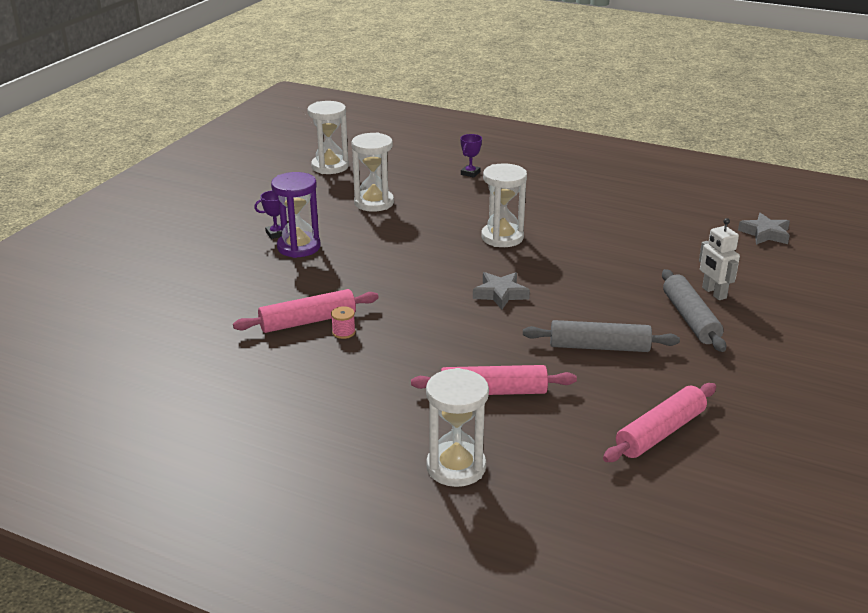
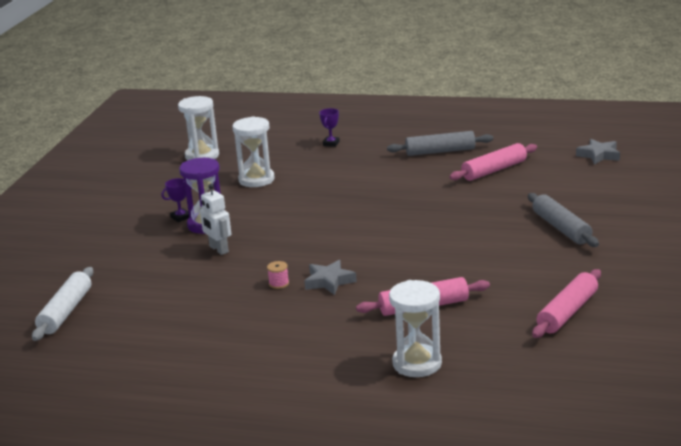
camera: 10 degrees left, 5 degrees down
pink rolling pin [233,289,379,333] -> pink rolling pin moved to [449,143,537,181]
grey star [473,272,530,310] -> grey star moved to [304,260,357,295]
white hourglass [481,163,527,247] -> none
grey rolling pin [523,320,680,352] -> grey rolling pin moved to [387,131,493,156]
white robot [699,218,740,300] -> white robot moved to [200,184,231,255]
none -> white rolling pin [32,267,93,341]

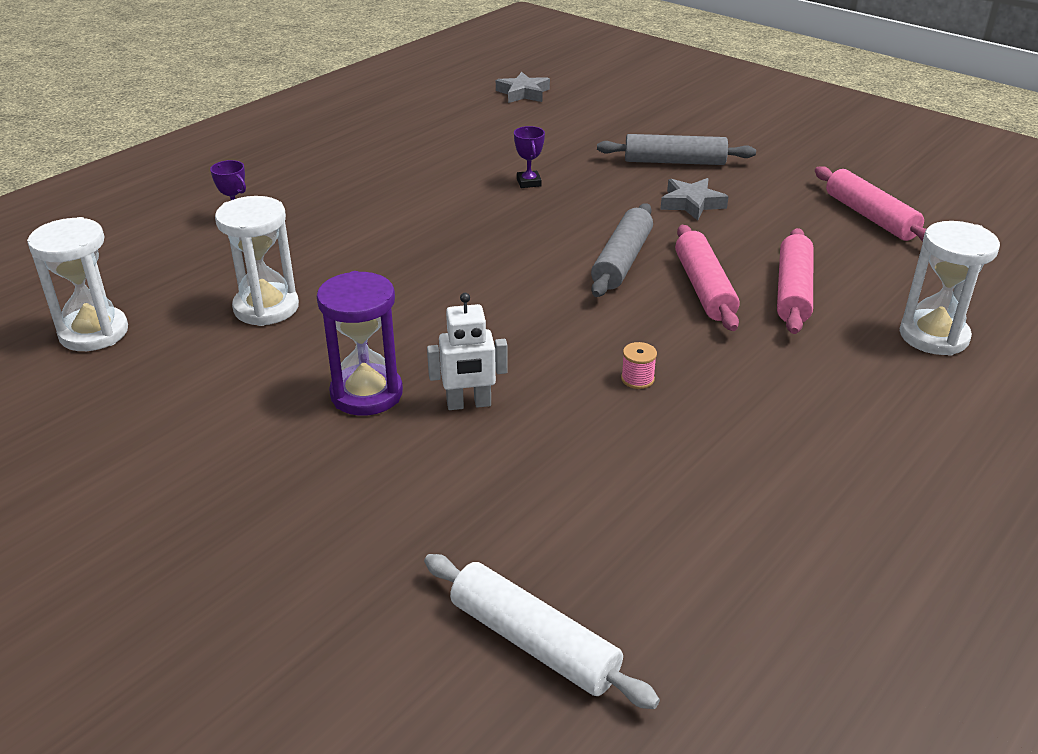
camera: 65 degrees left, 10 degrees up
purple trophy [161,178,192,222] -> purple trophy moved to [514,126,545,188]
grey star [304,260,357,295] -> grey star moved to [660,178,729,221]
grey rolling pin [387,131,493,156] -> grey rolling pin moved to [591,203,653,297]
pink rolling pin [449,143,537,181] -> pink rolling pin moved to [675,225,739,331]

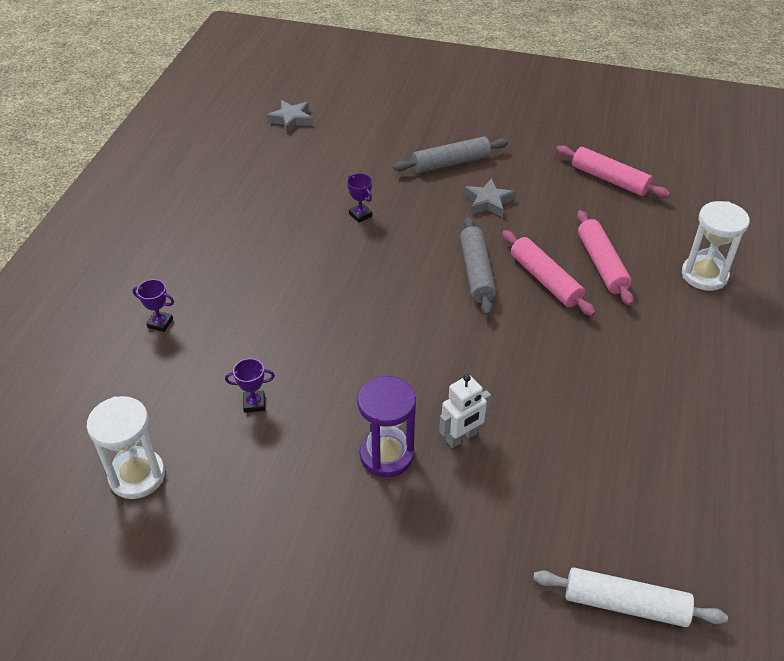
camera: 25 degrees left, 10 degrees up
white hourglass [215,196,299,326] -> purple trophy [225,358,275,413]
pink spool [621,342,657,389] -> none

